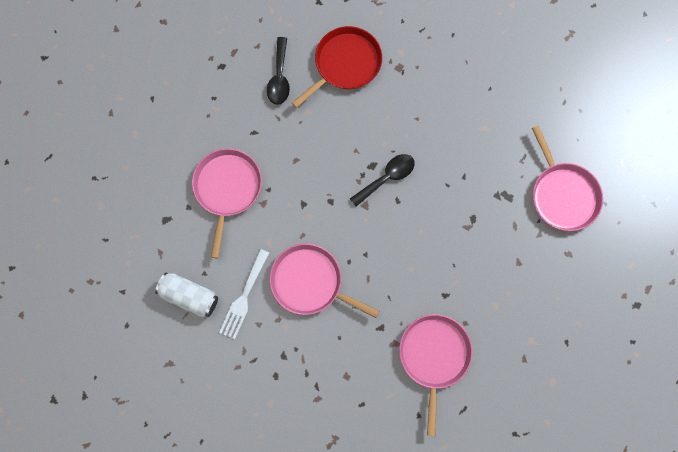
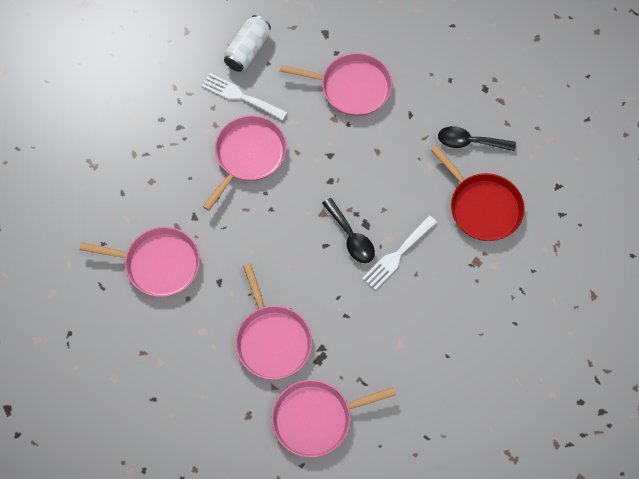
camera: 95 degrees right, 10 degrees down
none -> pink pan [235,263,312,380]
none -> white fork [362,216,437,290]

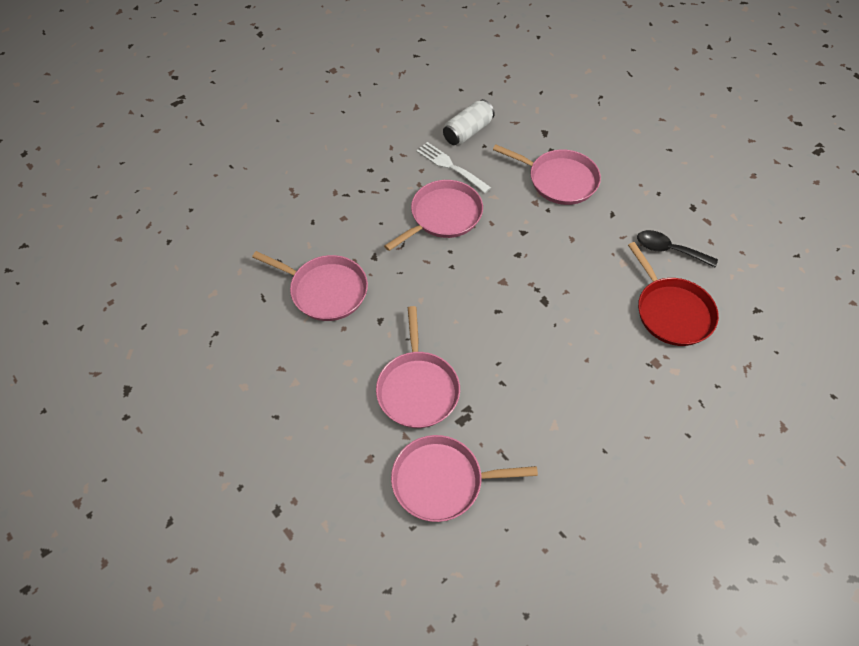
camera: 15 degrees right, 10 degrees down
black spoon [322,198,375,263] -> none
white fork [362,216,437,290] -> none

